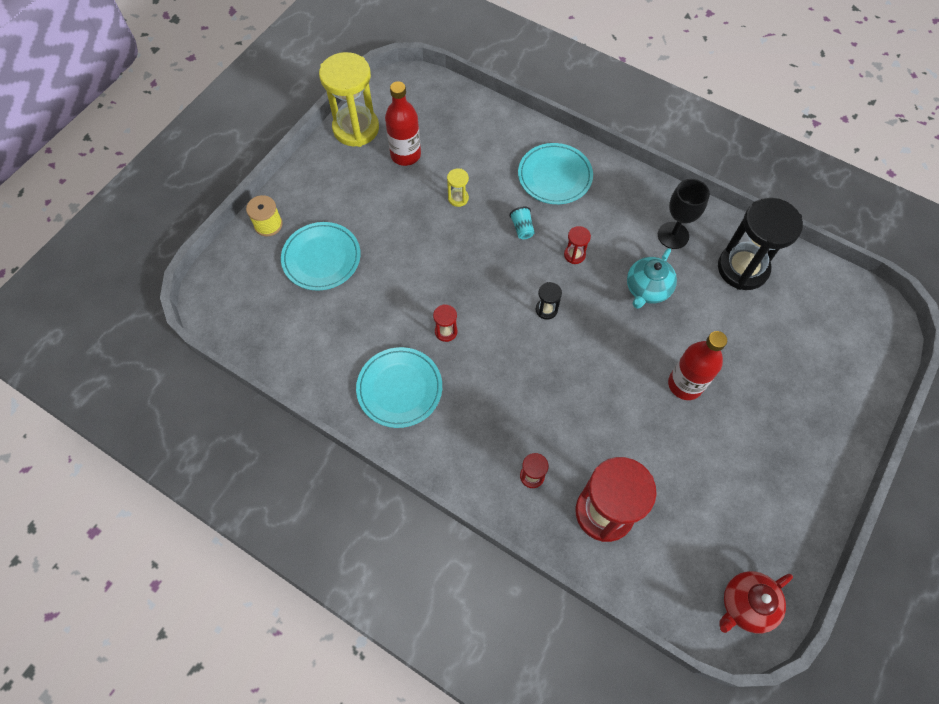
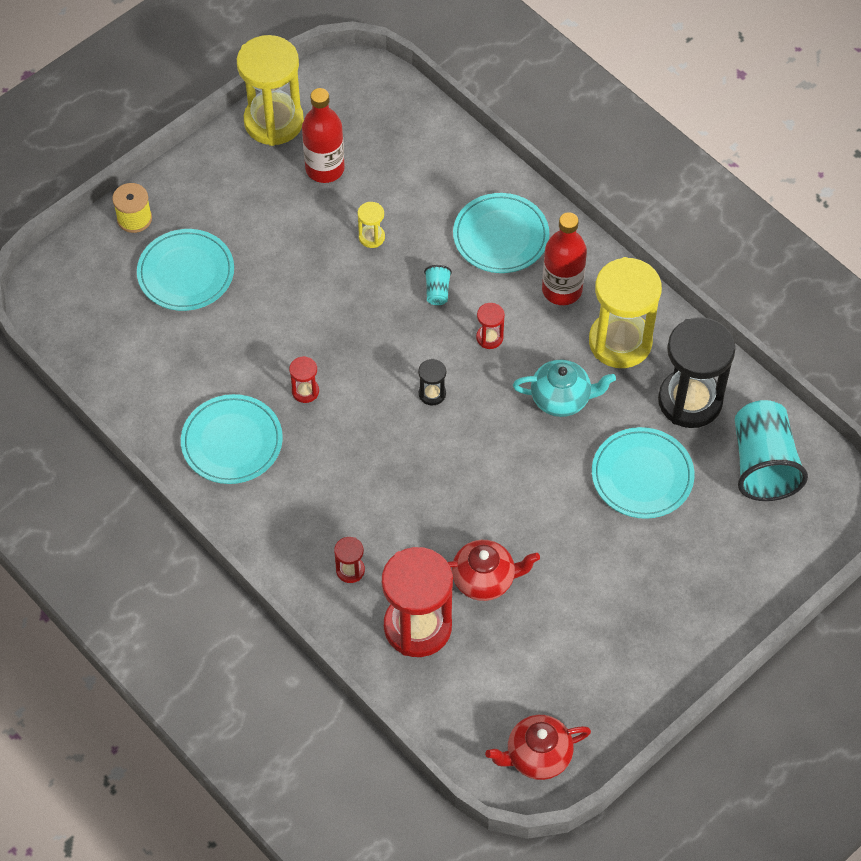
camera: 15 degrees right, 5 degrees down
turquoise teapot [627,248,677,309] -> turquoise teapot turned 135 degrees counterclockwise [513,359,616,417]
black goblet [658,179,710,249] -> yellow hourglass [589,257,662,368]
red bottle [668,331,727,400] -> red bottle moved to [542,212,587,305]
none -> red teapot [448,540,540,601]
none -> turquoise plate [592,427,695,519]
none -> turquoise cup [735,400,808,501]

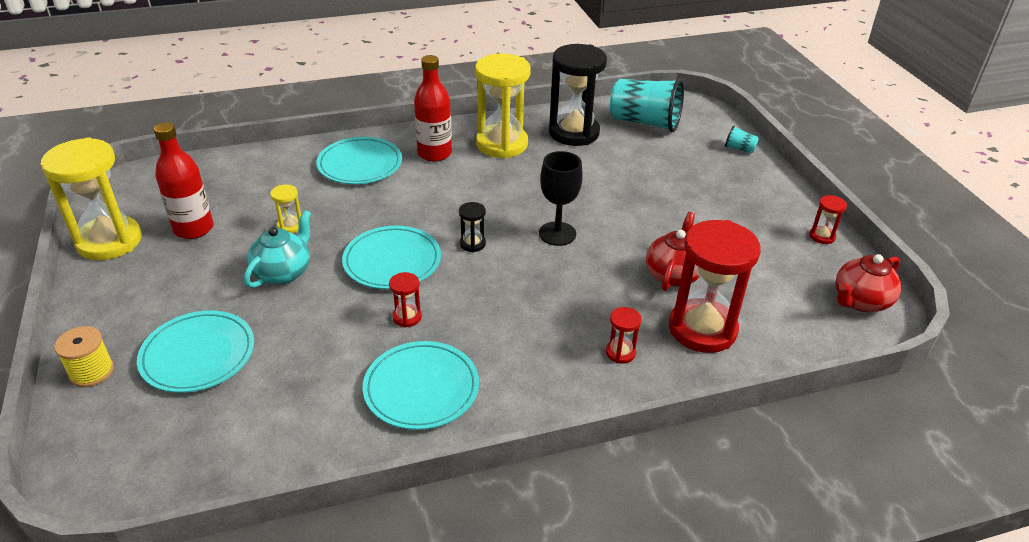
camera: 65 degrees left, 20 degrees down
turquoise cup [424,265,452,305] -> turquoise cup moved to [725,125,759,153]
red hourglass [476,303,505,349] -> red hourglass moved to [809,195,847,244]
red teapot [485,715,591,780] -> red teapot turned 45 degrees clockwise [835,254,901,312]
turquoise teapot [513,359,616,417] -> turquoise teapot moved to [244,210,311,288]
turquoise plate [592,427,695,519] -> turquoise plate moved to [342,226,441,289]
none -> black goblet [539,151,583,246]

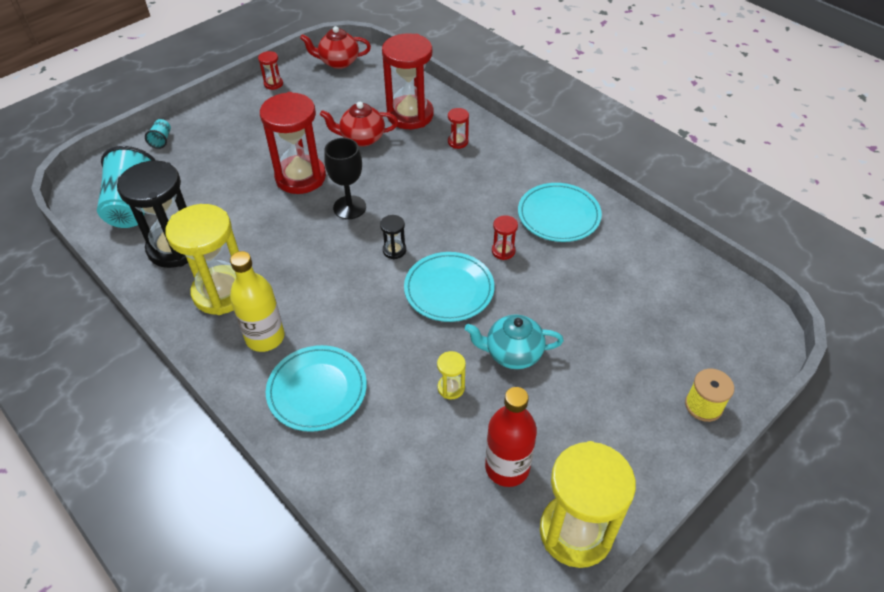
camera: 115 degrees left, 10 degrees up
turquoise plate [137,310,254,393] -> none
red bottle [414,55,452,162] -> yellow bottle [230,251,285,352]
red teapot [835,254,901,312] -> red teapot turned 150 degrees clockwise [300,26,371,69]
none -> red hourglass [260,92,326,194]

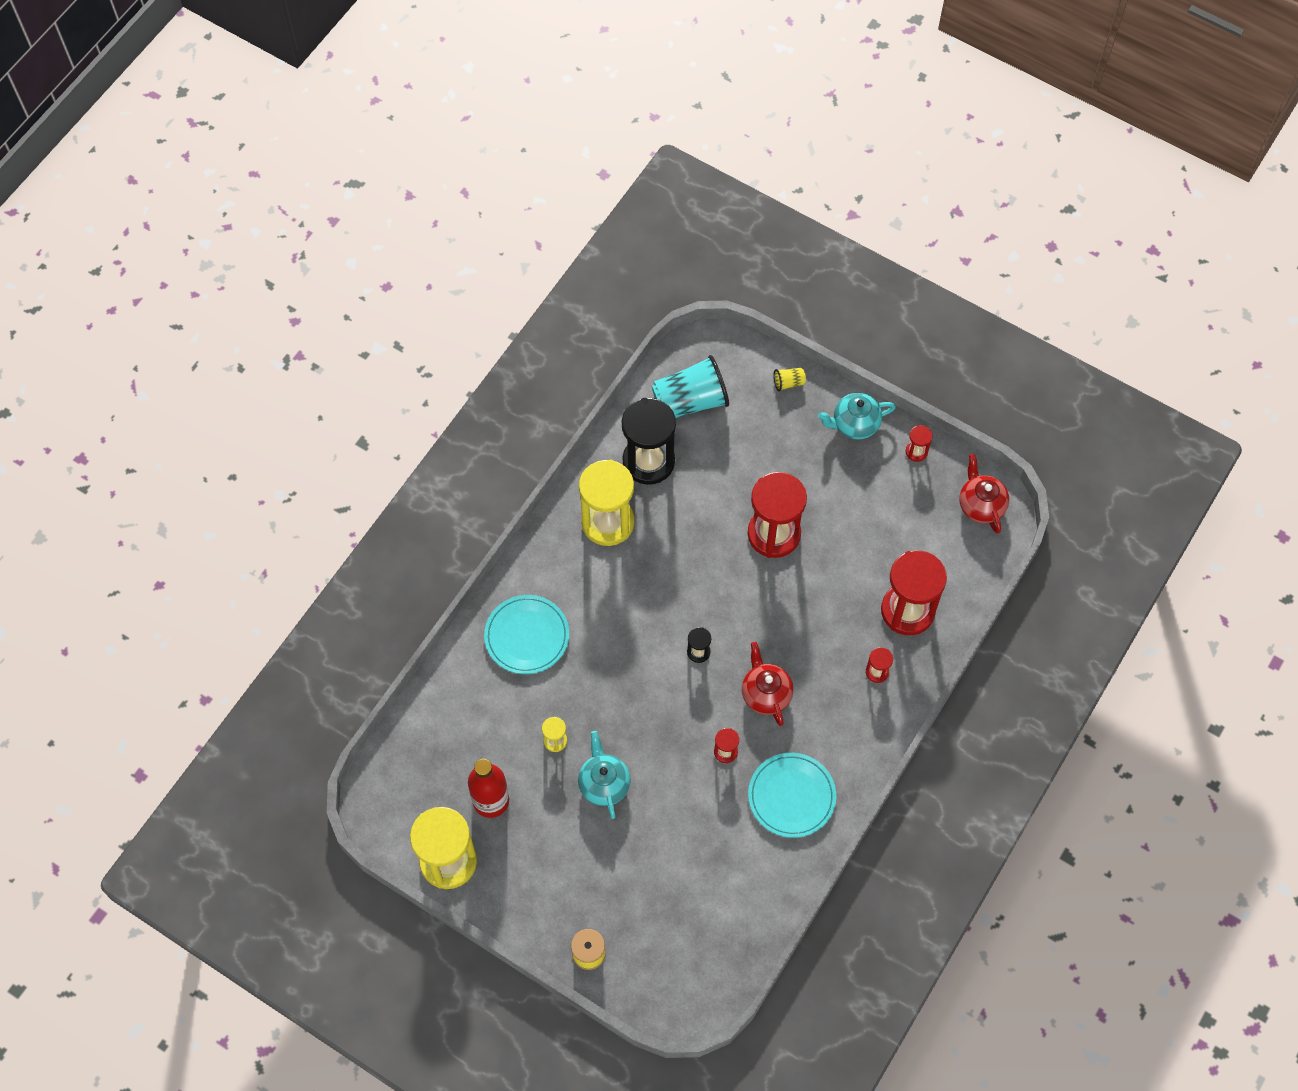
camera: 75 degrees right, 15 degrees up
turquoise cup [145,119,171,149] -> yellow cup [774,368,806,391]
yellow bottle [230,251,285,352] -> none
red teapot [320,102,398,147] -> red teapot moved to [742,642,793,726]
black goblet [324,138,366,219] -> none
turquoise plate [404,252,494,322] -> none
none -> turquoise teapot [818,393,896,439]

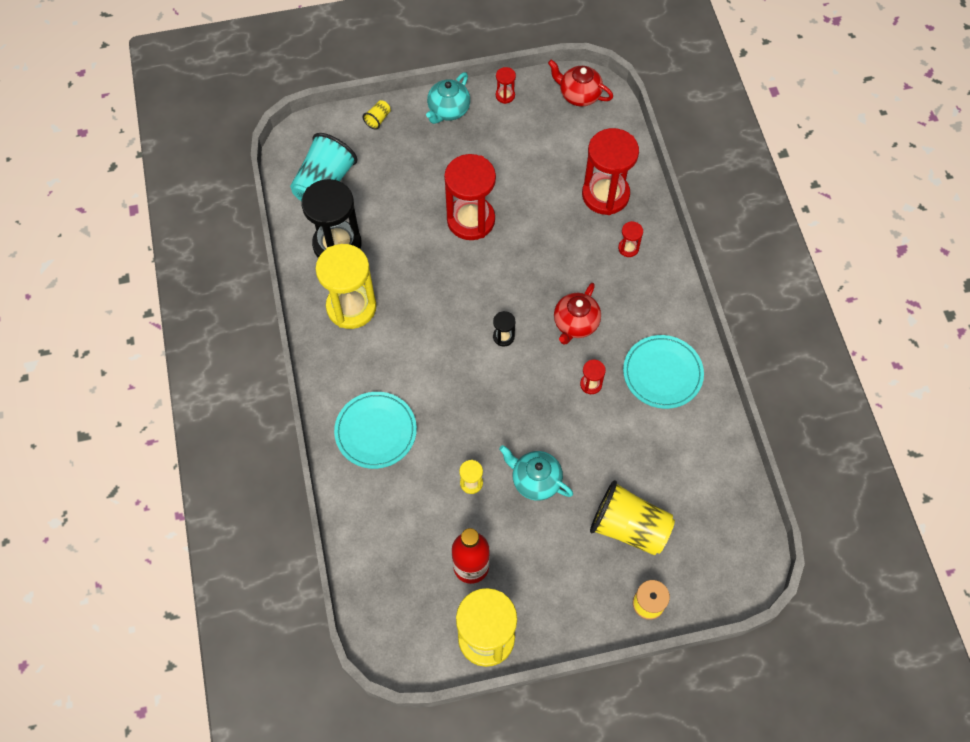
camera: 45 degrees left, 0 degrees up
red teapot [742,642,793,726] -> red teapot turned 90 degrees counterclockwise [554,283,601,345]
none -> yellow cup [590,480,675,555]

